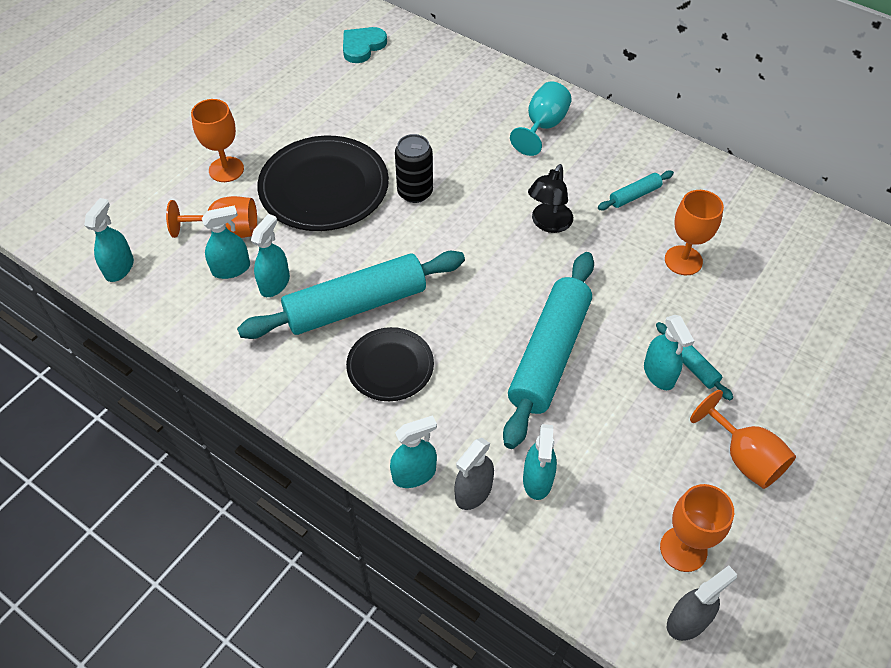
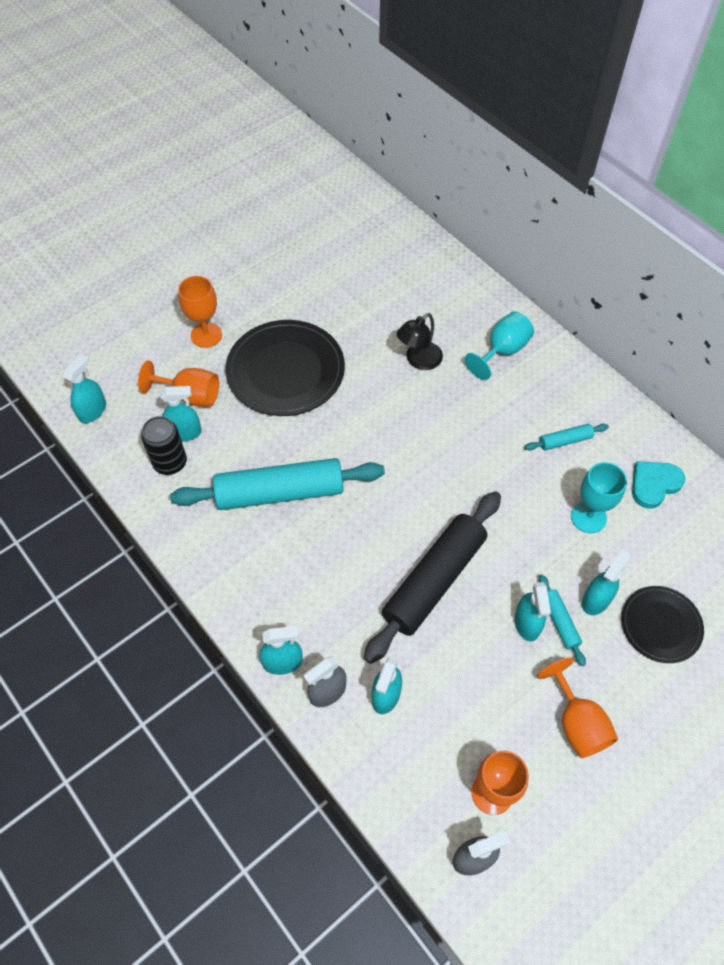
camera: 15 degrees right, 5 degrees up
turquoise spray bottle [251,214,290,297] -> turquoise spray bottle moved to [582,550,631,615]
turquoise heart [343,27,387,63] -> turquoise heart moved to [632,461,685,509]
black plate [346,327,434,401] -> black plate moved to [621,586,704,663]
black can [395,134,433,203] -> black can moved to [141,416,187,475]
turquoise rolling pin [503,252,594,449] -> black rolling pin [364,491,501,664]
black lamp [528,164,573,233] -> black lamp moved to [397,313,443,370]
orange goblet [665,190,724,275] -> turquoise goblet [571,462,627,533]

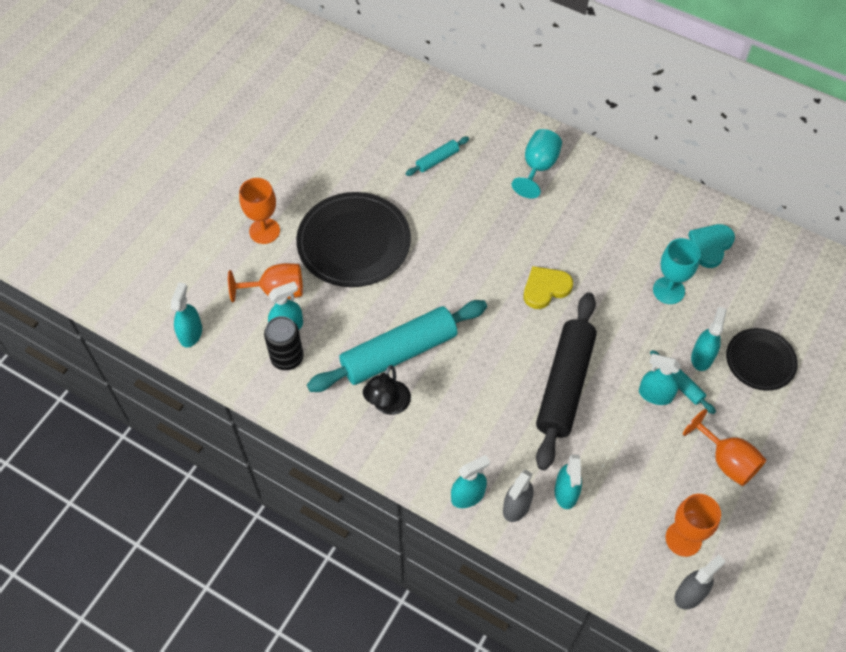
camera: 20 degrees left, 0 degrees up
black lamp [397,313,443,370] -> black lamp moved to [363,365,411,415]
turquoise spray bottle [515,582,551,642] -> turquoise spray bottle turned 135 degrees clockwise [639,353,681,405]
turquoise rolling pin [525,424,609,451] -> turquoise rolling pin moved to [406,137,469,176]
none -> yellow heart [524,266,573,309]

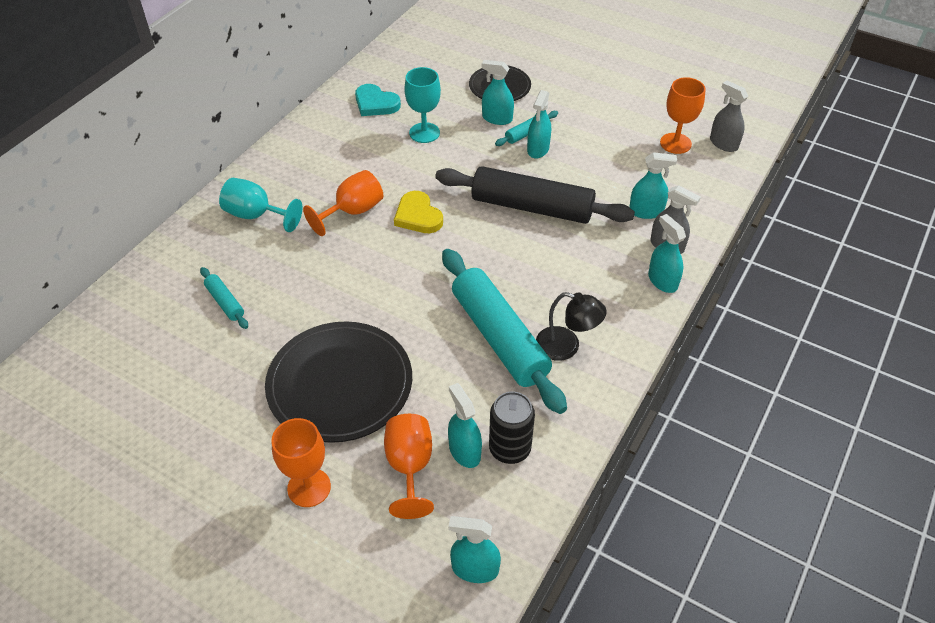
camera: 90 degrees left, 10 degrees down
orange goblet [683,409,766,486] -> orange goblet moved to [303,170,383,236]

